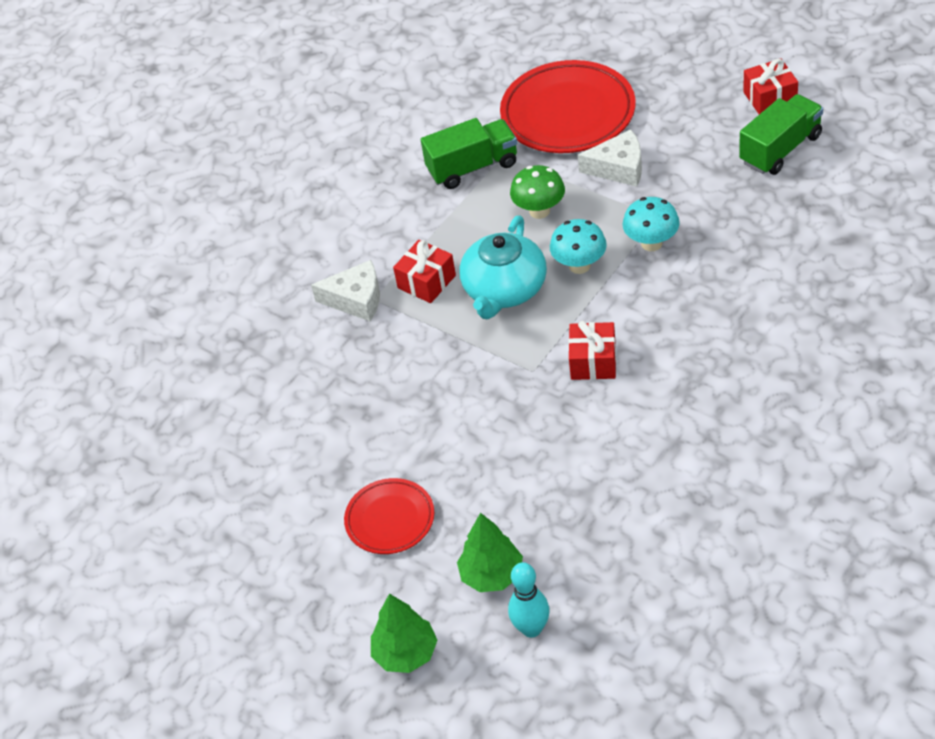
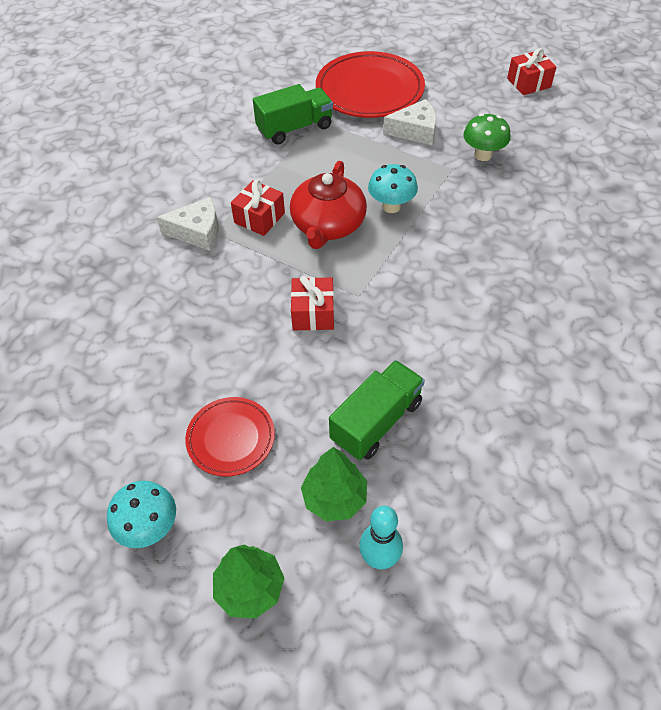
camera: 10 degrees left, 5 degrees up
turquoise teapot [459,215,547,320] -> red teapot [290,161,367,249]
green mushroom [510,165,565,219] -> green mushroom moved to [463,114,511,161]
red gift [568,321,616,380] -> red gift moved to [291,276,334,331]
turquoise mushroom [622,197,680,251] -> turquoise mushroom moved to [107,481,176,548]
green truck [739,94,823,175] -> green truck moved to [329,360,425,460]

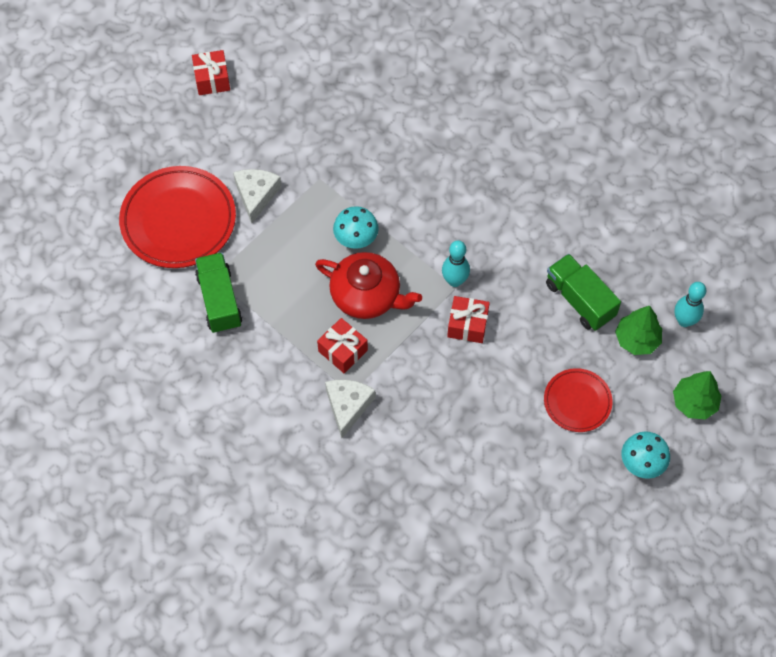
camera: 80 degrees left, 10 degrees up
green mushroom [463,114,511,161] -> none
none -> turquoise bowling pin [442,240,470,287]

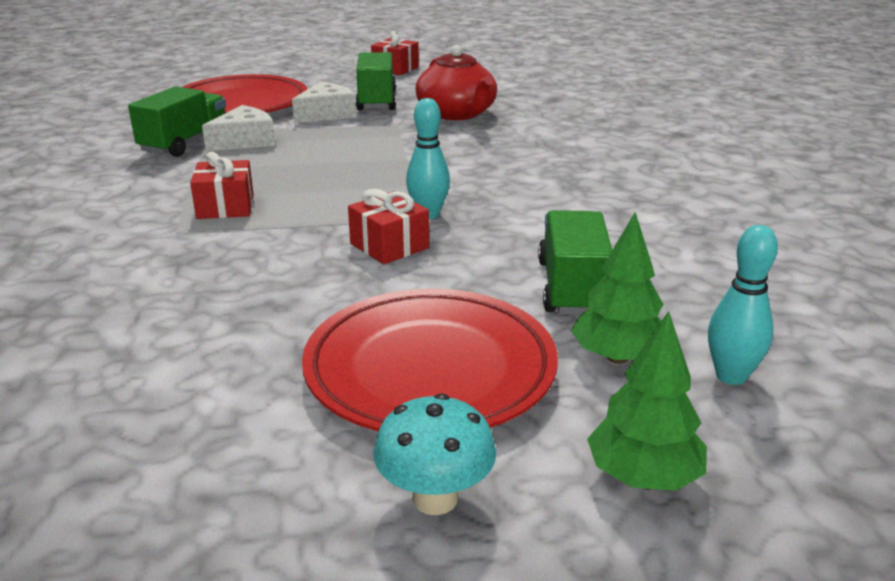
camera: 40 degrees right, 35 degrees down
red teapot [315,252,422,319] -> red teapot moved to [415,45,497,120]
white cheese [325,380,376,438] -> white cheese moved to [202,105,275,151]
turquoise mushroom [333,206,379,249] -> none
red plate [544,368,613,432] -> red plate [302,289,558,431], size x1.80
none -> green truck [356,52,396,111]

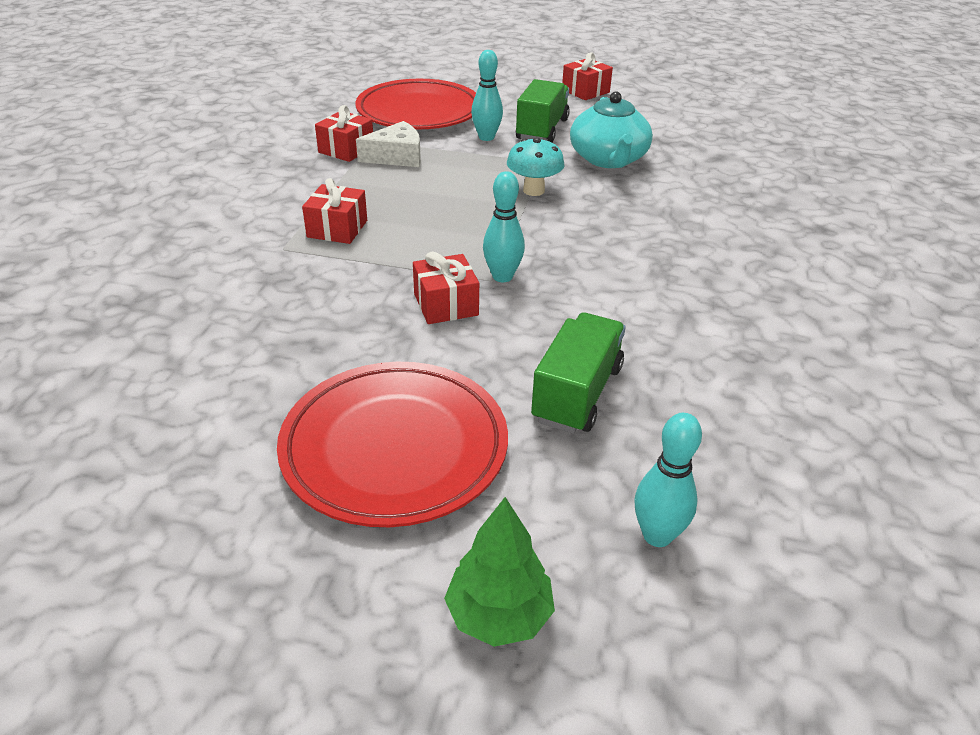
camera: 20 degrees right, 10 degrees up
green truck [128,86,226,157] -> red gift [315,105,373,162]
white cheese [292,82,356,123] -> turquoise bowling pin [471,50,503,141]
turquoise mushroom [373,394,496,515] -> turquoise mushroom moved to [507,137,564,196]
red teapot [415,45,497,120] -> turquoise teapot [570,92,653,168]
green tree [571,212,663,364] -> none

